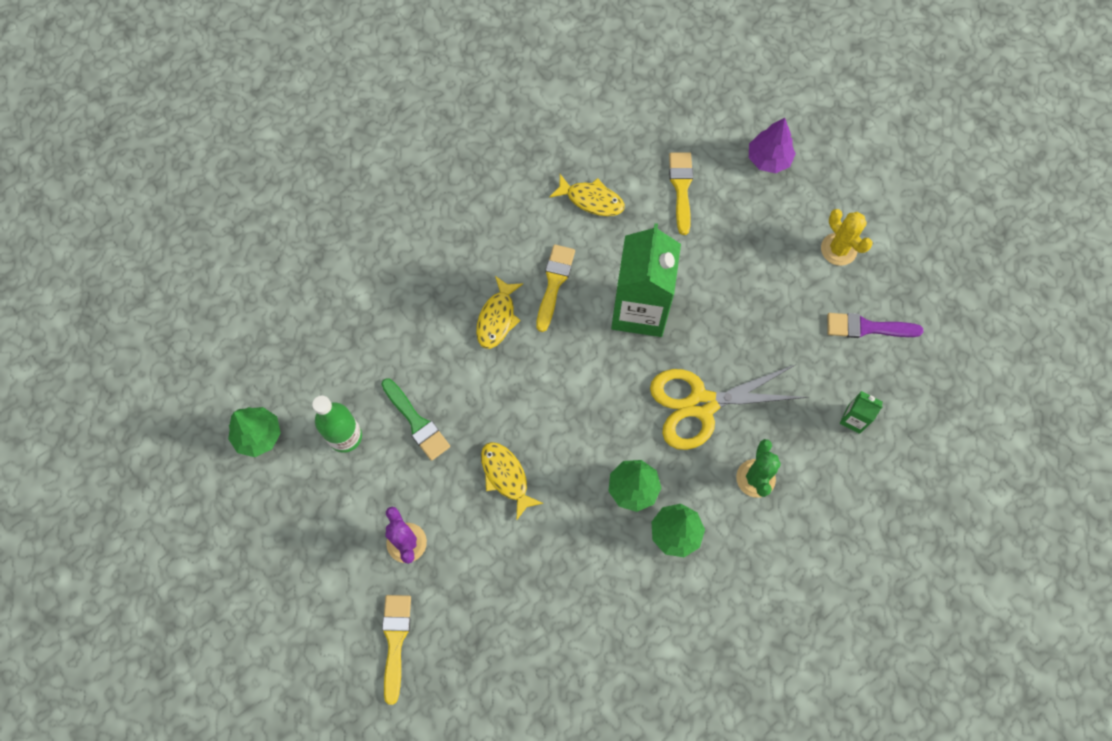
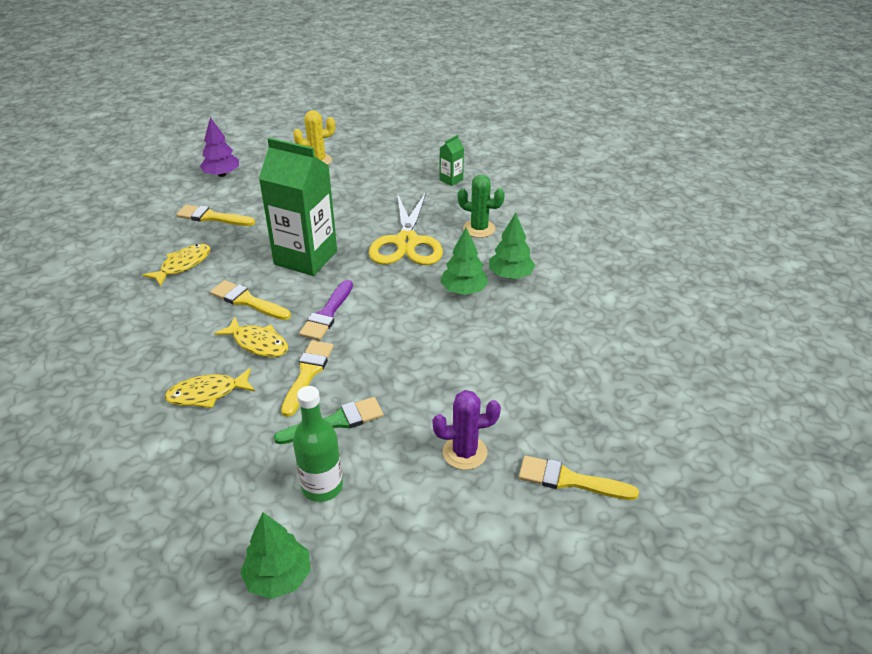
camera: 75 degrees left, 30 degrees down
yellow fish [481,442,543,519] -> yellow fish moved to [164,368,255,408]
purple brush [827,313,923,338] -> purple brush moved to [299,280,353,341]
none -> yellow brush [281,340,334,417]

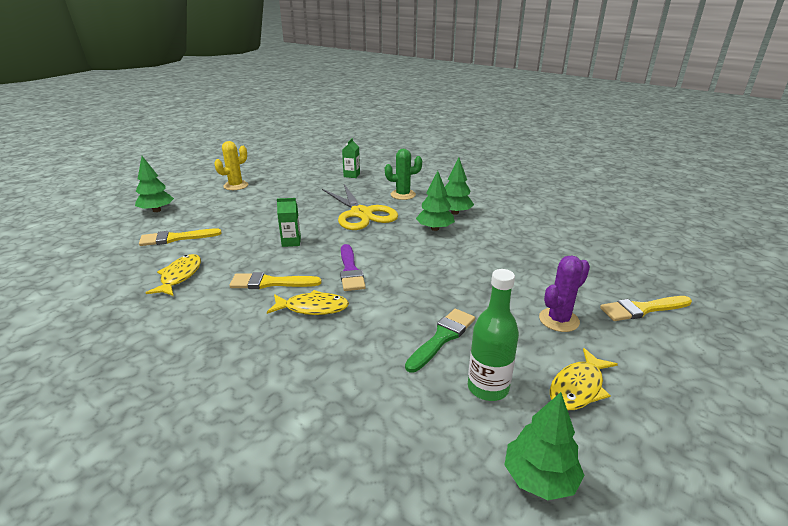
camera: 30 degrees left, 10 degrees down
yellow fish [164,368,255,408] -> yellow fish moved to [550,348,618,410]
purple tree [200,117,239,177] -> green tree [135,156,174,212]
green carton [259,138,337,276] -> green carton [277,198,301,247], size x0.42
yellow brush [281,340,334,417] -> none

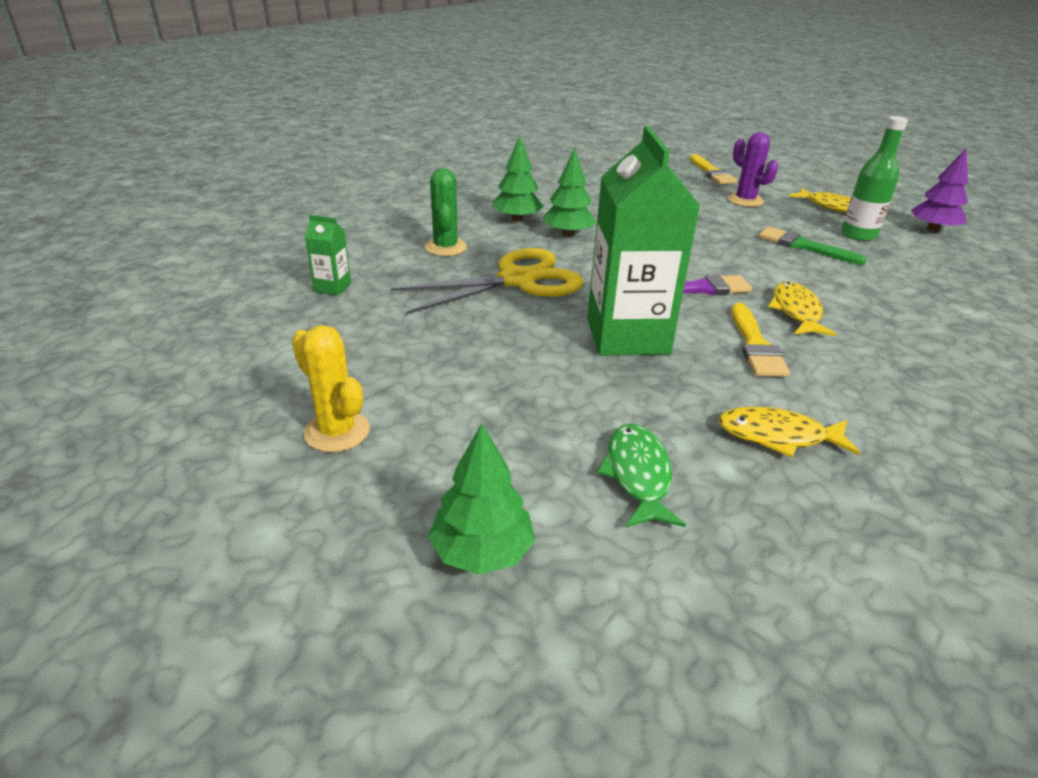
camera: 90 degrees left, 5 degrees up
yellow brush [139,228,222,246] -> green fish [597,424,686,527]
green carton [277,198,301,247] -> green carton [587,126,700,356], size x2.39
green tree [504,392,585,500] -> purple tree [911,149,968,232]

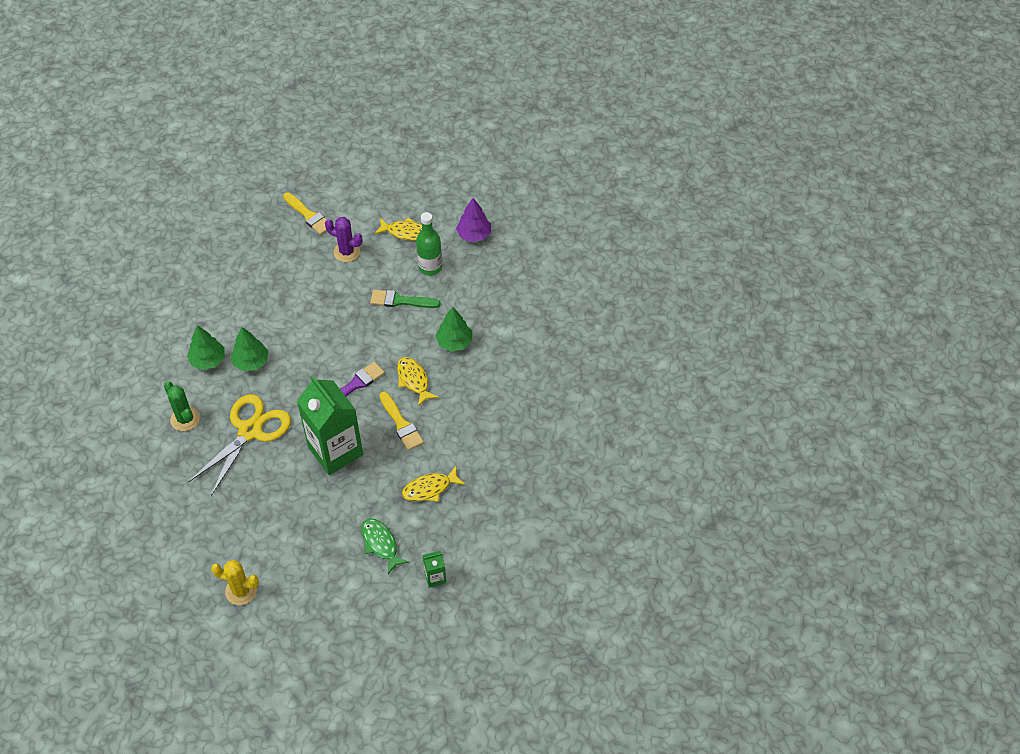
camera: 30 degrees left, 20 degrees up
green carton [305,215,351,295] -> green carton moved to [422,551,446,588]
green tree [428,424,535,575] -> green tree moved to [435,307,472,351]

